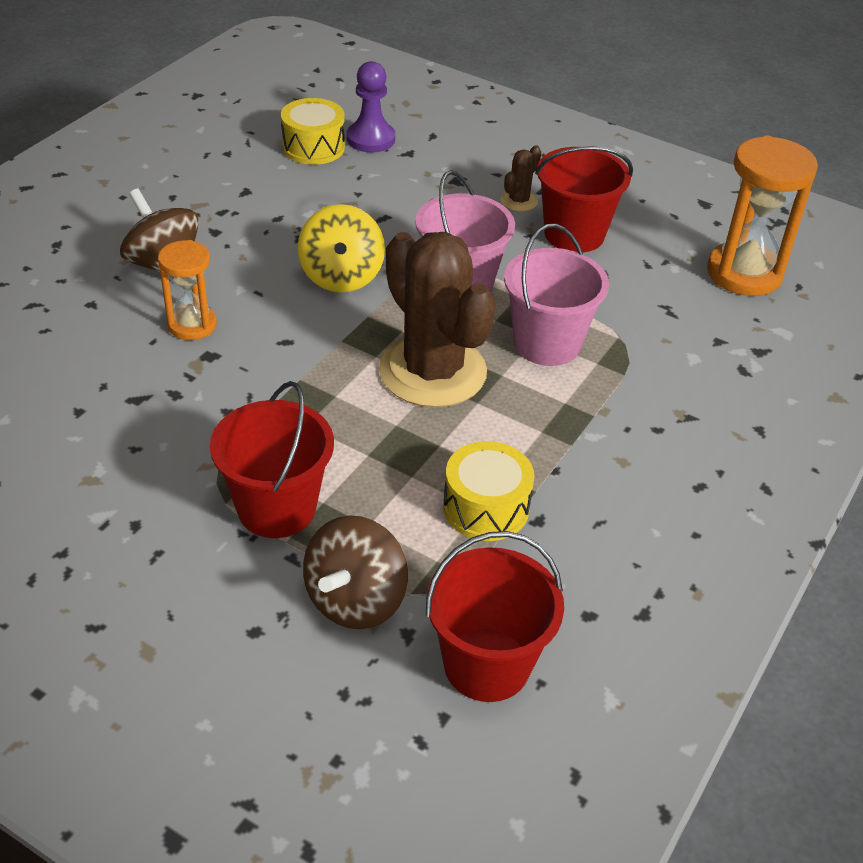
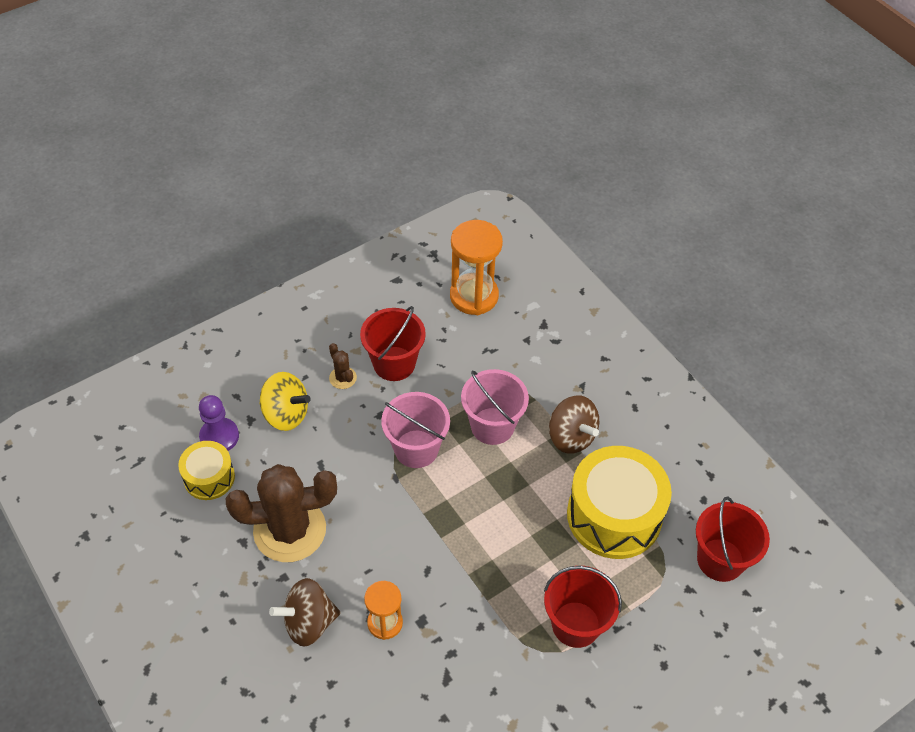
camera: 65 degrees left, 10 degrees up
yellow spinning top [298,204,385,293] -> yellow spinning top moved to [259,372,311,431]
brown spinning top [303,516,408,629] -> brown spinning top moved to [549,395,599,454]
brown cactus [379,232,496,408] -> brown cactus moved to [226,464,337,562]
yellow drum [443,441,534,541] -> yellow drum [567,446,672,559], size x1.85

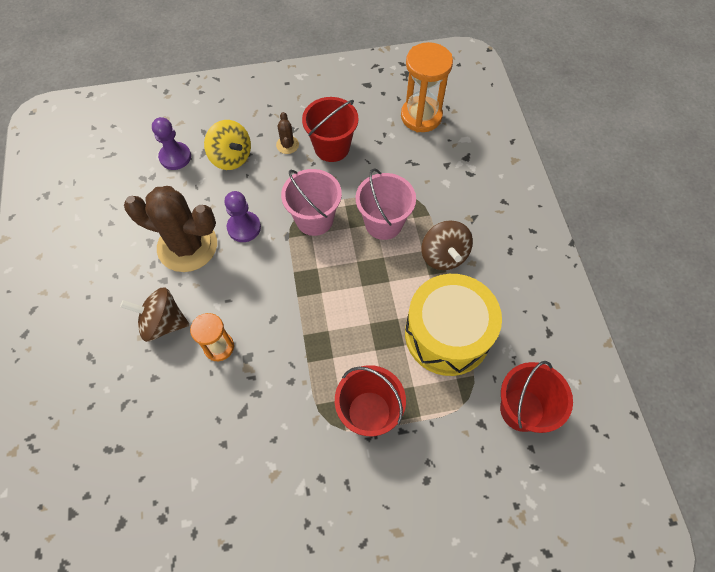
camera: 25 degrees right, 10 degrees up
yellow drum [178,441,235,500] -> none
none -> purple pawn [224,191,261,242]

